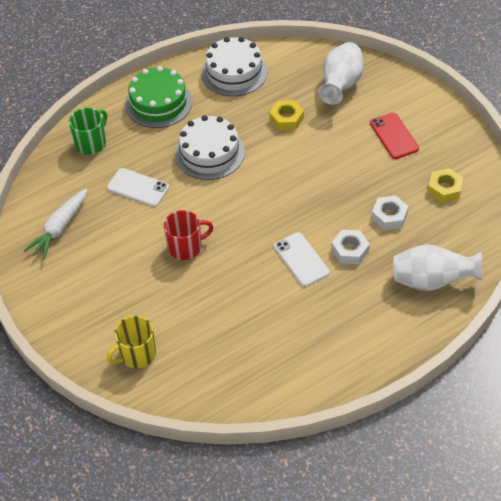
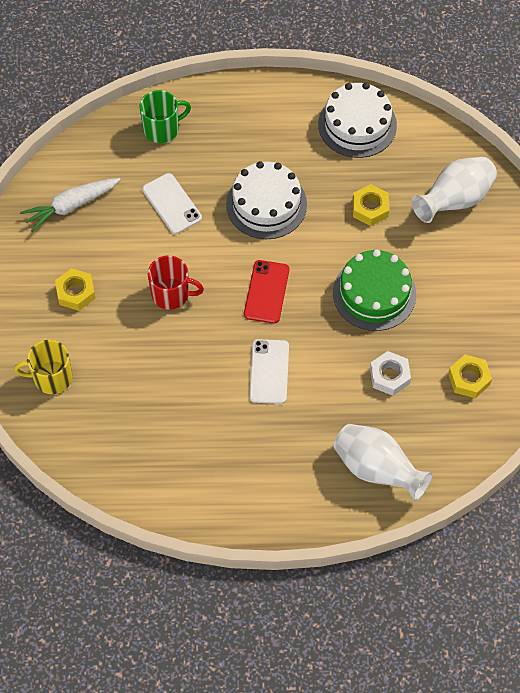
camera: 30 degrees right, 10 degrees up
green cake [125,66,192,128] -> green cake moved to [333,249,416,331]
white nut [331,230,370,264] -> none
red phone [370,113,419,159] -> red phone moved to [244,260,289,324]
none -> yellow nut [55,268,96,311]

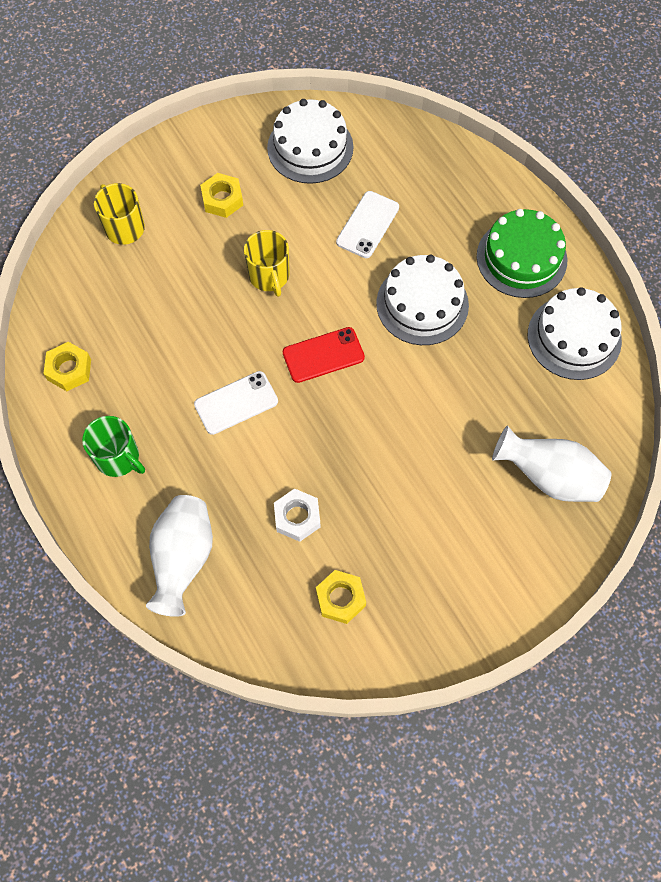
camera: 60 degrees right, 5 degrees up
white carrot [20,178,121,232] -> white cake [267,99,354,184]
green mug [140,90,191,143] -> green mug moved to [82,416,145,477]
red mug [148,255,204,310] -> yellow mug [244,230,289,297]
green cake [333,249,416,331] -> green cake moved to [477,209,567,298]
yellow nut [353,184,389,226] -> yellow nut moved to [43,342,91,391]

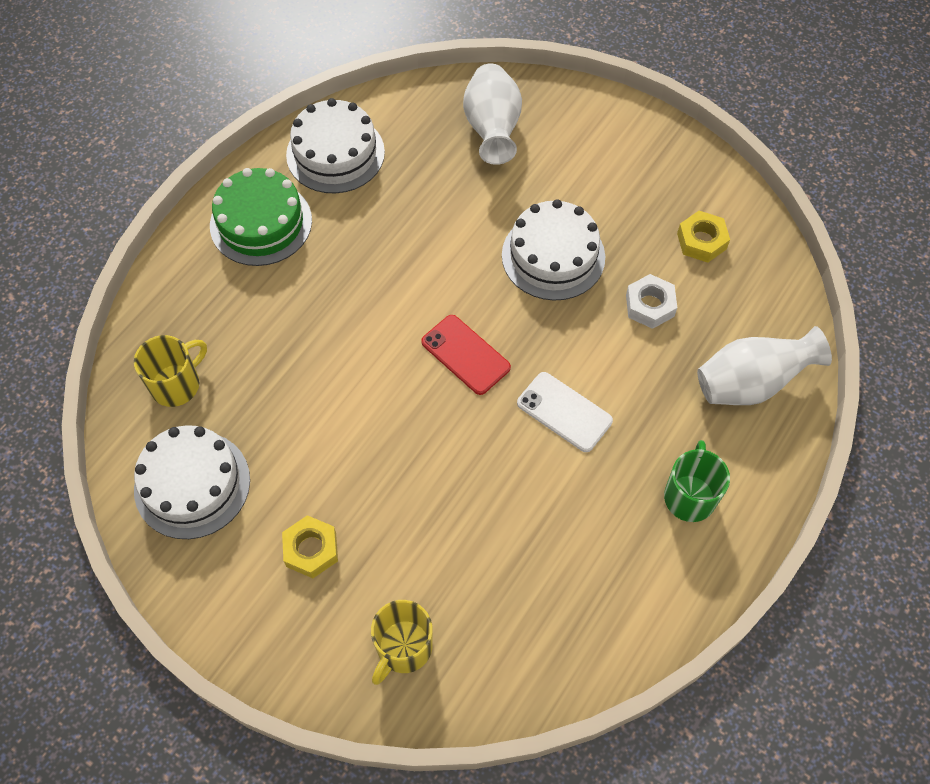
camera: 115 degrees left, 5 degrees down
yellow nut [43,342,91,391] -> none
yellow mug [244,230,289,297] -> yellow mug moved to [134,335,207,407]
white phone [336,191,399,258] -> none
white cake [376,255,469,345] -> white cake moved to [502,199,605,300]

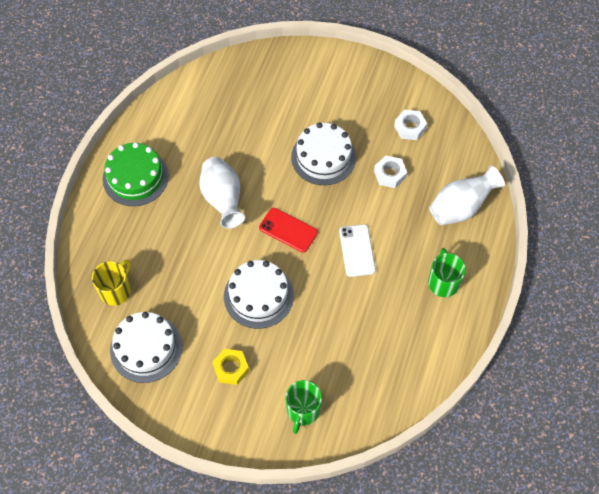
camera: 15 degrees left, 0 degrees up
white cake [286,98,385,193] -> white cake moved to [224,260,294,329]
yellow mug [371,600,433,685] -> green mug [286,380,322,434]
white vase [463,63,522,165] -> white vase moved to [199,157,245,229]
white phone [517,372,613,452] -> white phone turned 60 degrees clockwise [339,224,376,277]
yellow nut [677,211,730,263] -> white nut [394,110,427,140]

